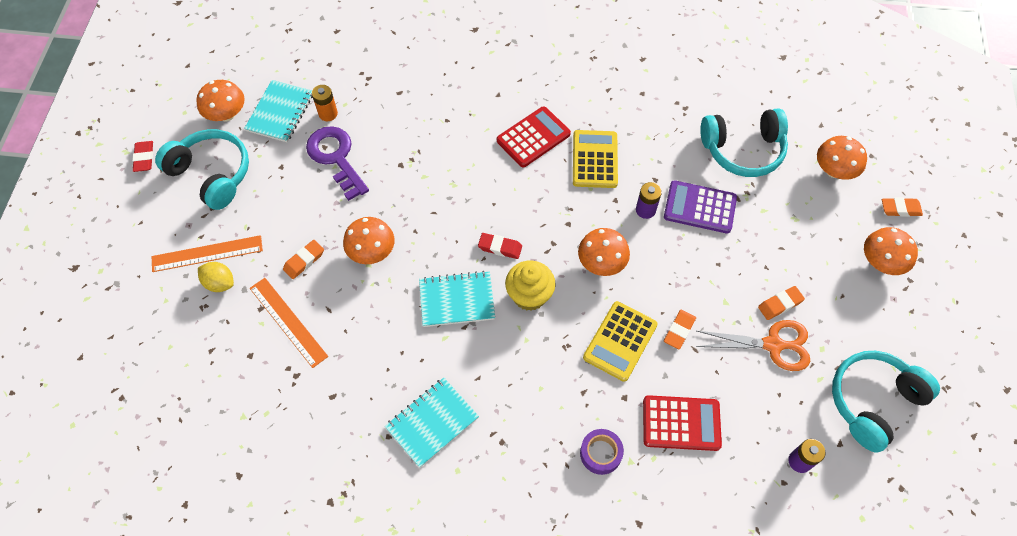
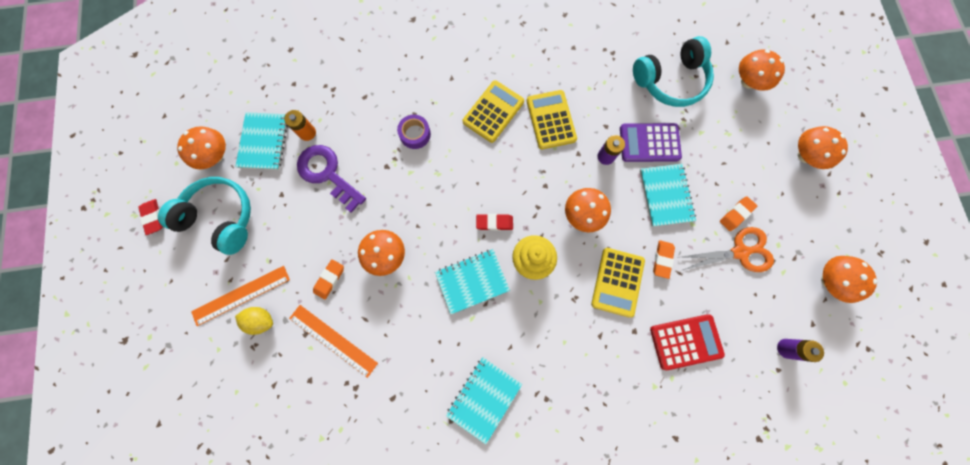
camera: 15 degrees left, 15 degrees up
red calculator [497,106,571,167] -> yellow calculator [463,80,524,143]
purple tape [580,429,624,475] -> purple tape moved to [397,115,431,149]
turquoise headphones [832,351,940,453] -> orange mushroom [821,256,877,303]
orange eraser [882,198,923,217] -> none
none -> turquoise notebook [640,164,696,227]

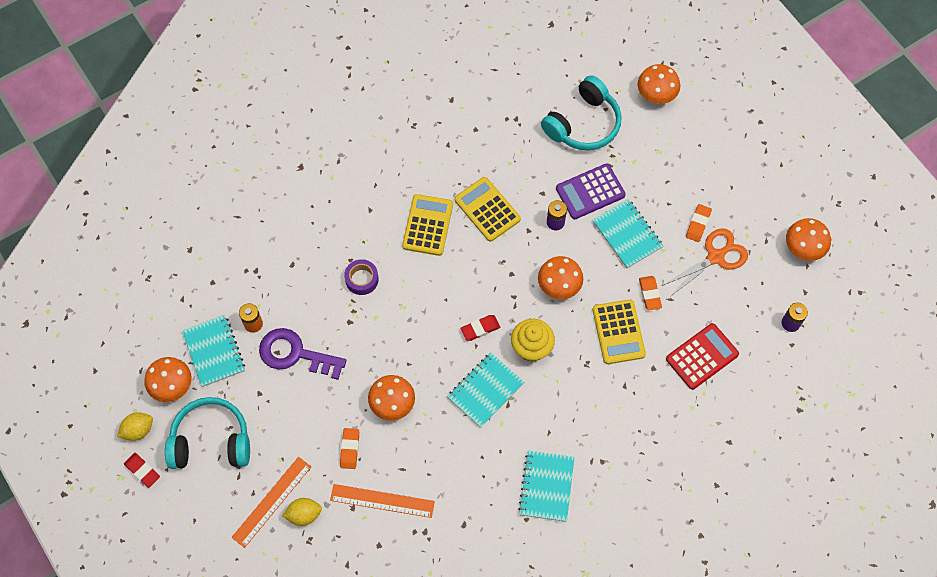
camera: 25 degrees left, 10 degrees down
orange mushroom [798,126,848,169] -> none
none -> yellow lemon [117,412,153,441]

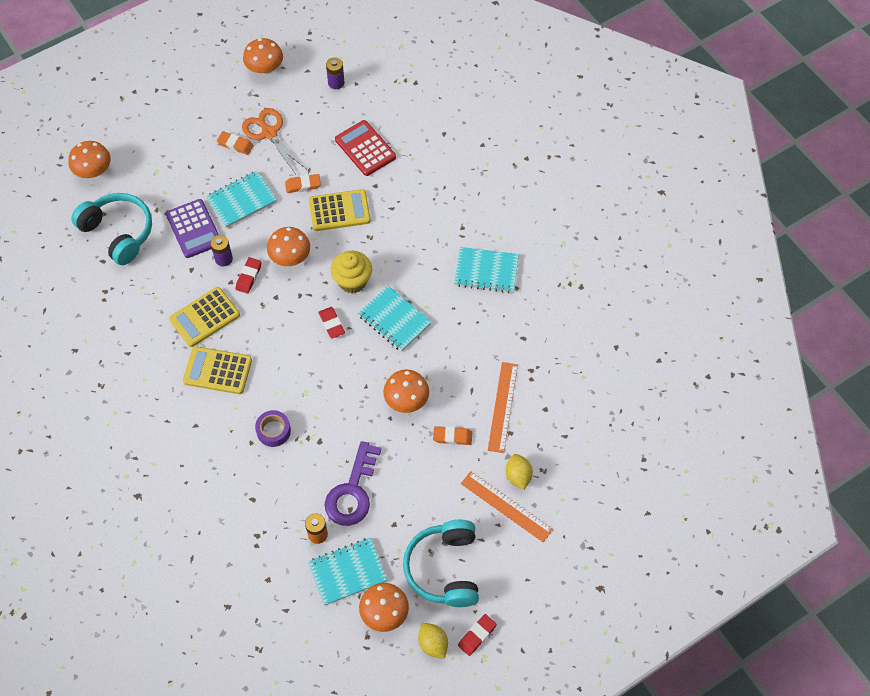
camera: 90 degrees left, 5 degrees down
none -> red eraser [236,257,261,294]

